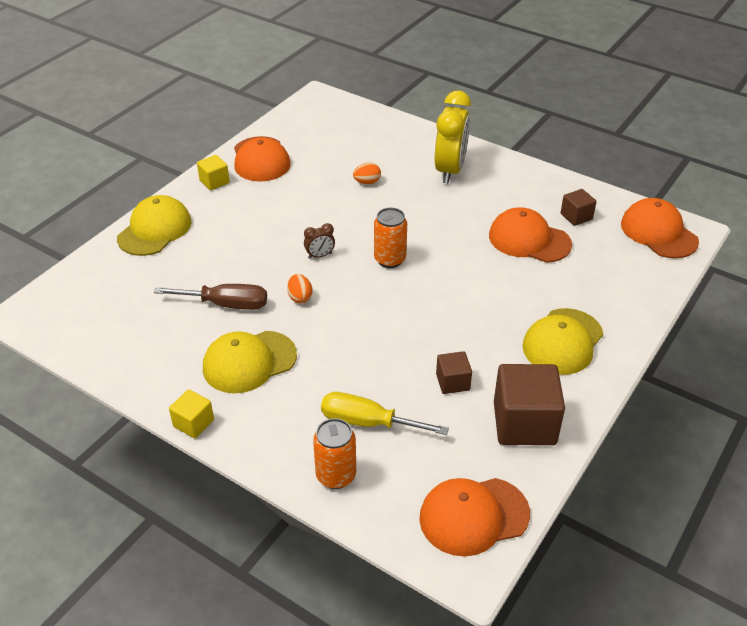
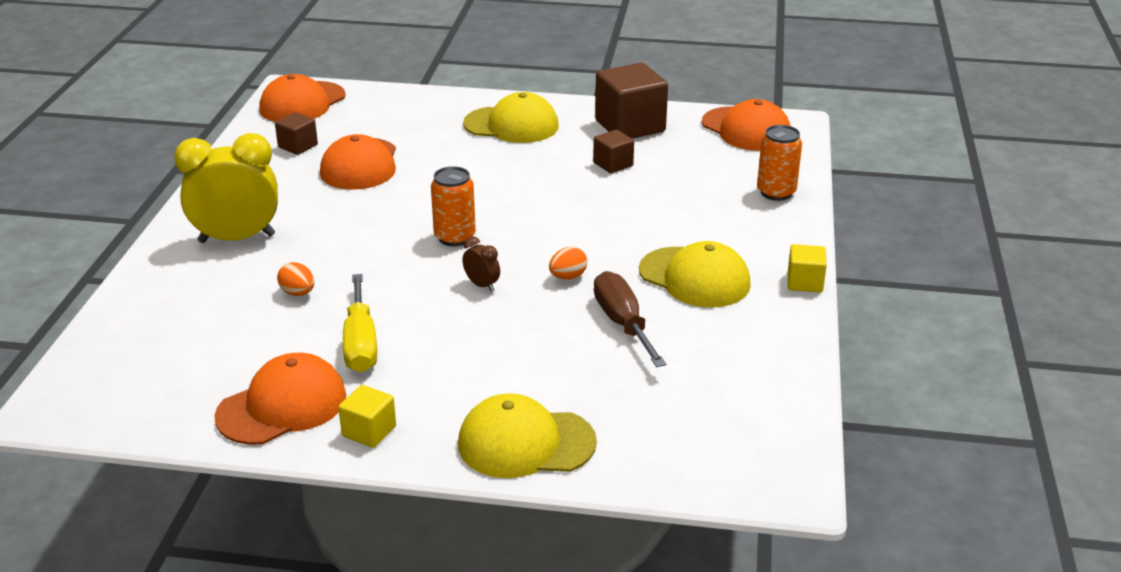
camera: 115 degrees left, 10 degrees down
yellow screwdriver [321,392,449,435] -> yellow screwdriver moved to [343,274,377,372]

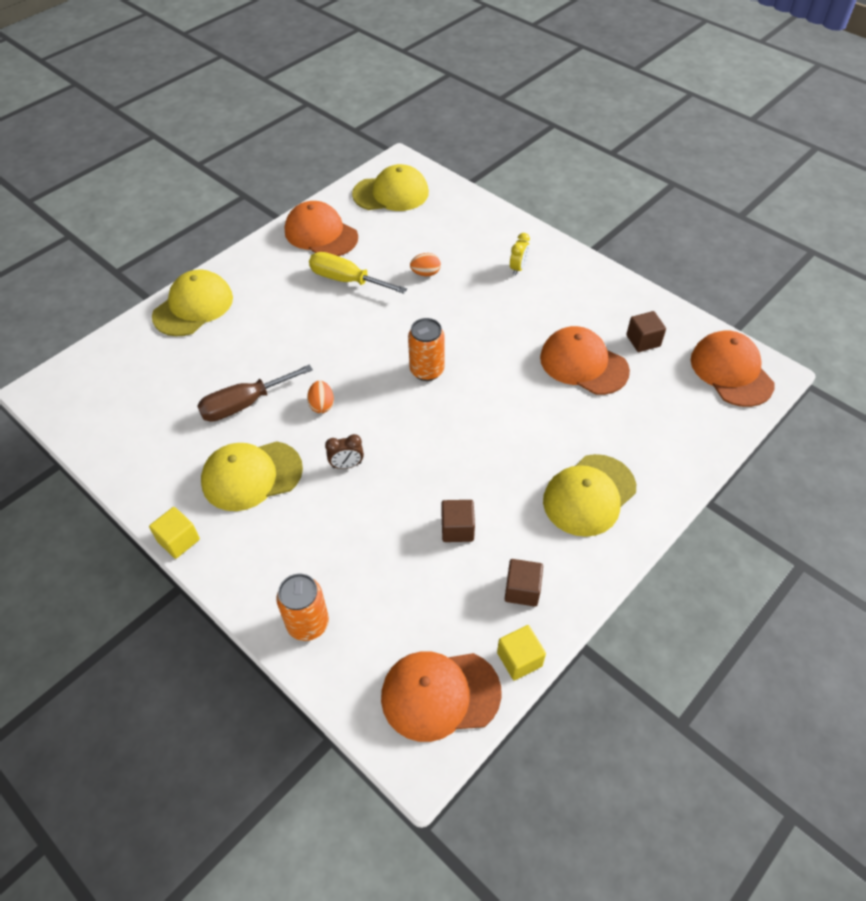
camera: 125 degrees right, 20 degrees up
yellow clock [174,133,278,243] -> yellow clock [510,233,530,275], size x0.43
orange cap [214,353,346,445] -> orange cap turned 135 degrees clockwise [285,201,358,256]
yellow cube [338,385,396,448] -> yellow cube moved to [497,625,546,680]
brown clock [463,236,500,292] -> brown clock moved to [325,434,364,469]
brown screwdriver [594,271,666,367] -> brown screwdriver turned 135 degrees clockwise [197,364,313,422]
brown cube [595,63,668,138] -> brown cube [505,559,543,606], size x0.52
none -> yellow cap [352,164,429,211]

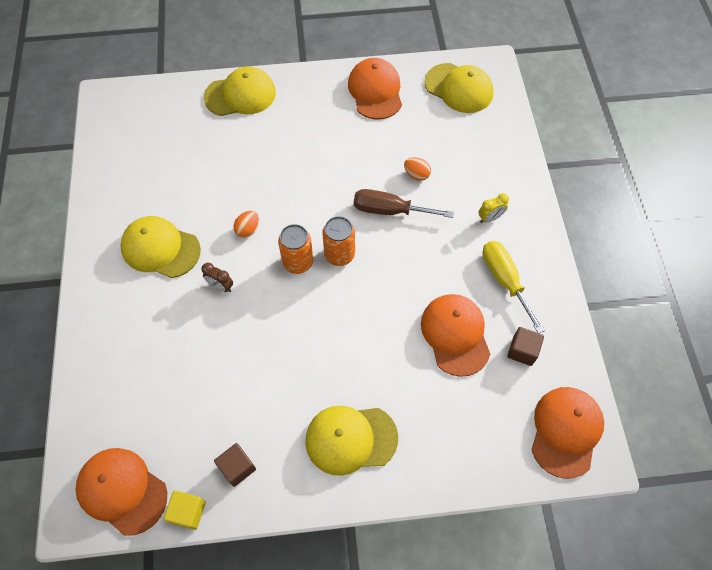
camera: 40 degrees right, 10 degrees up
yellow cube [149,507,200,559] -> none
brown screwdriver [197,364,313,422] -> brown screwdriver moved to [354,189,454,218]
orange can [276,574,329,641] -> orange can moved to [278,224,313,274]
yellow screwdriver [309,252,407,294] -> yellow screwdriver moved to [483,241,545,333]
brown cube [442,500,475,542] -> none

